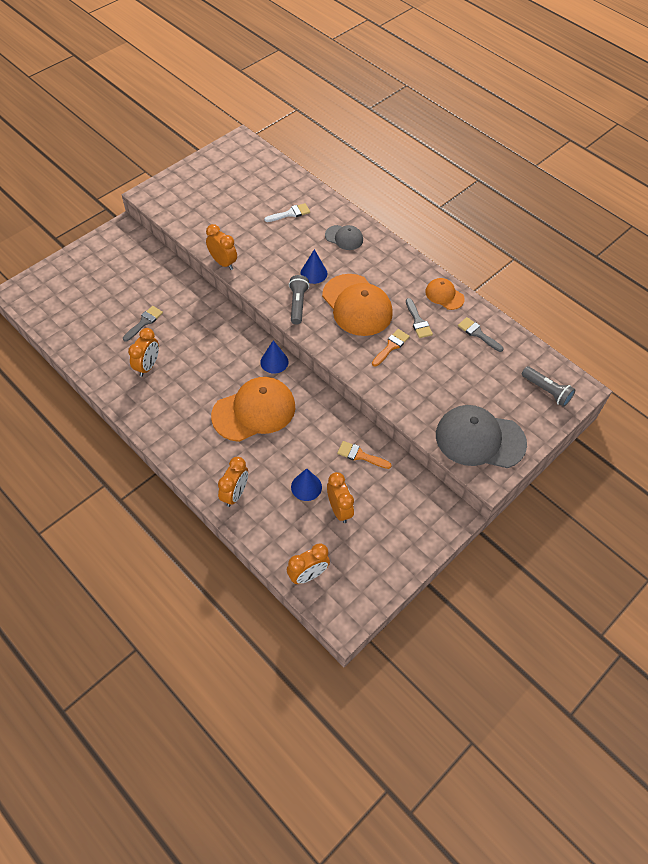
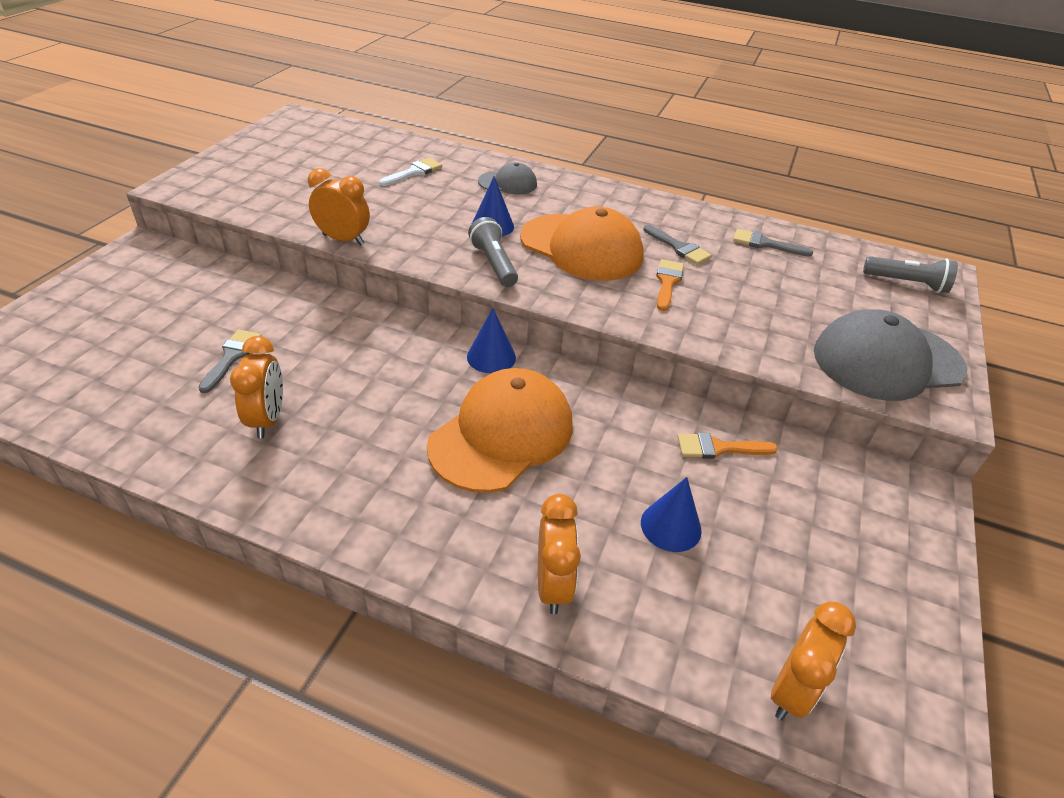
camera: 25 degrees left, 15 degrees down
orange clock [327,472,354,523] -> none
orange cap [425,278,465,310] -> none

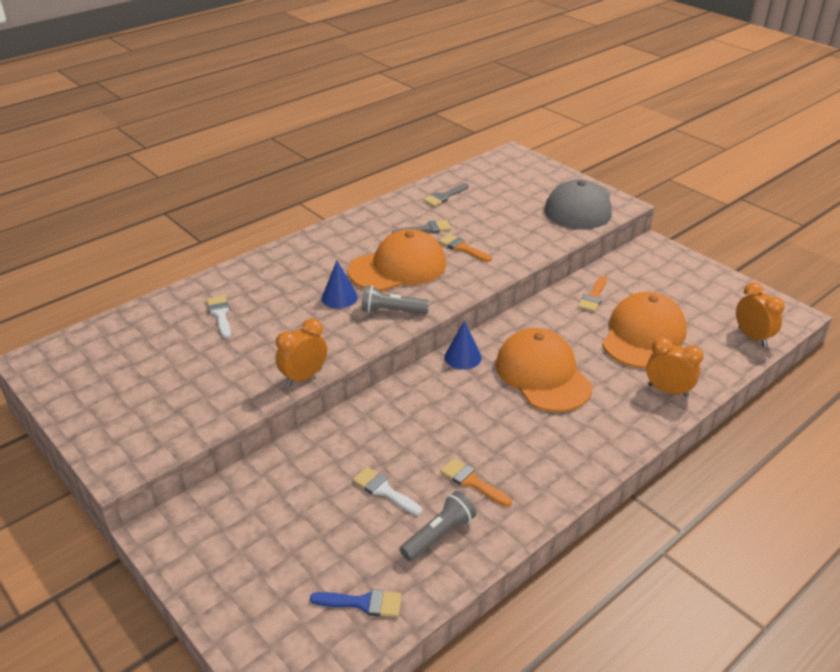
camera: 60 degrees left, 5 degrees down
grey brush [198,330,261,393] -> white brush [353,467,422,516]
orange clock [230,336,283,439] -> orange brush [441,458,512,507]
grey cap [478,162,537,194] -> none
blue cone [641,477,702,552] -> orange cap [602,292,687,368]
grey flashlight [863,256,958,293] -> grey flashlight moved to [400,491,476,561]
none -> blue brush [310,589,402,617]

